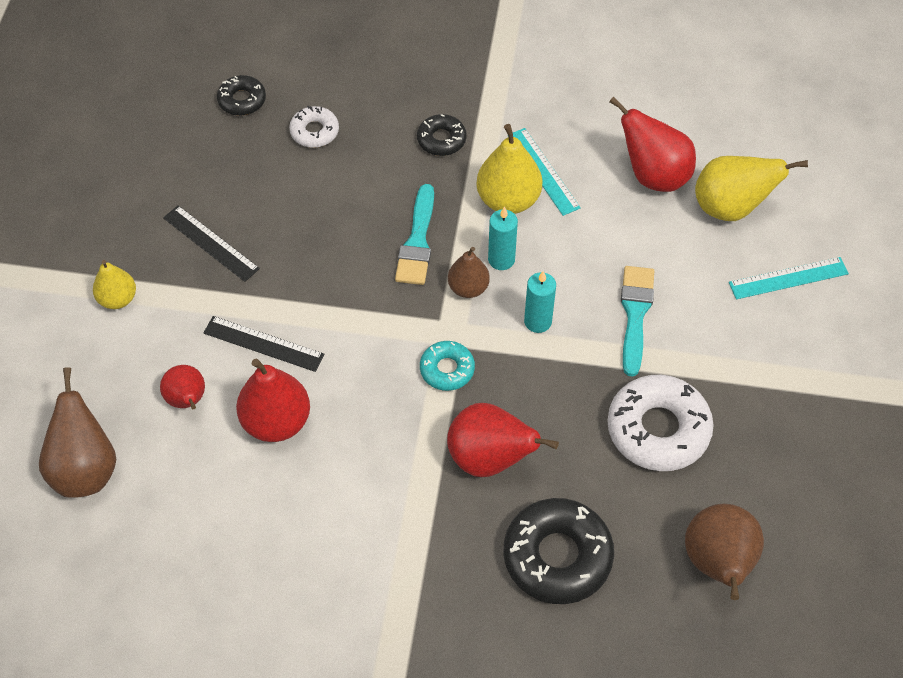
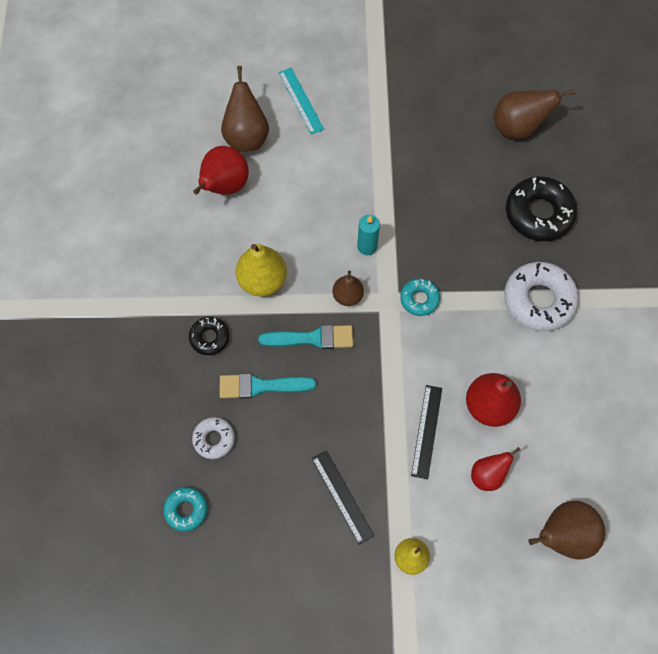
camera: 100 degrees left, 10 degrees up
black ruler [163,205,260,282] -> black ruler turned 60 degrees counterclockwise [312,450,374,545]
black donut [217,75,266,116] -> turquoise donut [163,487,207,531]
red pear [447,403,559,477] -> none
turquoise candle [488,207,518,270] -> none
turquoise ruler [508,128,581,216] -> none
white donut [607,375,714,471] -> white donut moved to [504,262,579,331]
turquoise brush [621,266,654,377] -> turquoise brush moved to [220,373,316,399]
yellow pear [695,156,808,221] -> brown pear [221,66,269,152]

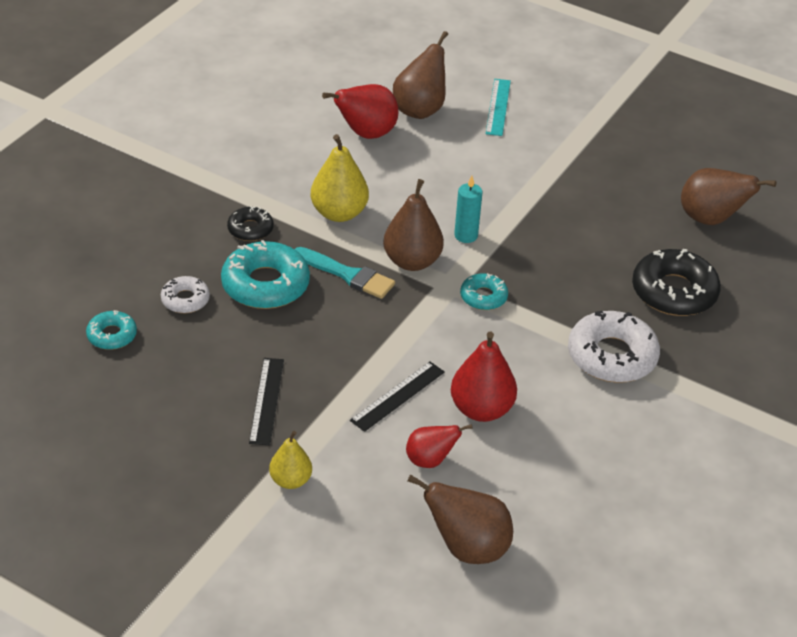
camera: 30 degrees right, 25 degrees down
turquoise brush [220,373,316,399] -> turquoise donut [221,240,310,309]
brown pear [332,271,364,306] -> brown pear [383,179,444,271], size x1.62

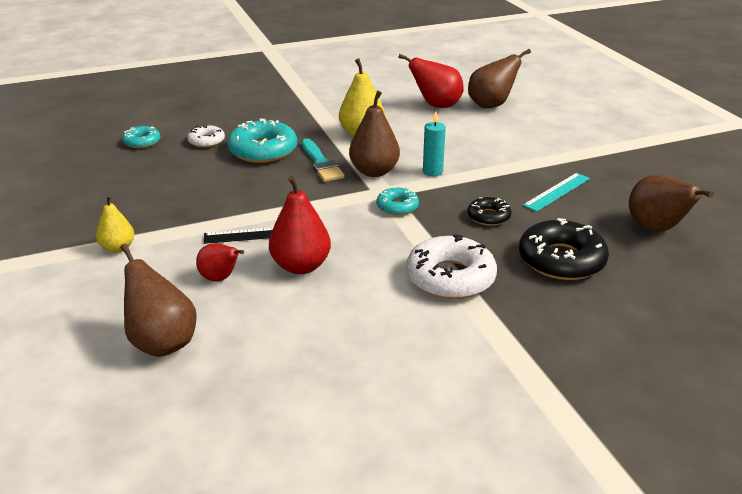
camera: 40 degrees right, 10 degrees down
black donut [227,206,274,241] -> black donut moved to [468,197,511,226]
black ruler [249,358,284,445] -> none
turquoise ruler [486,79,511,136] -> turquoise ruler moved to [523,173,590,212]

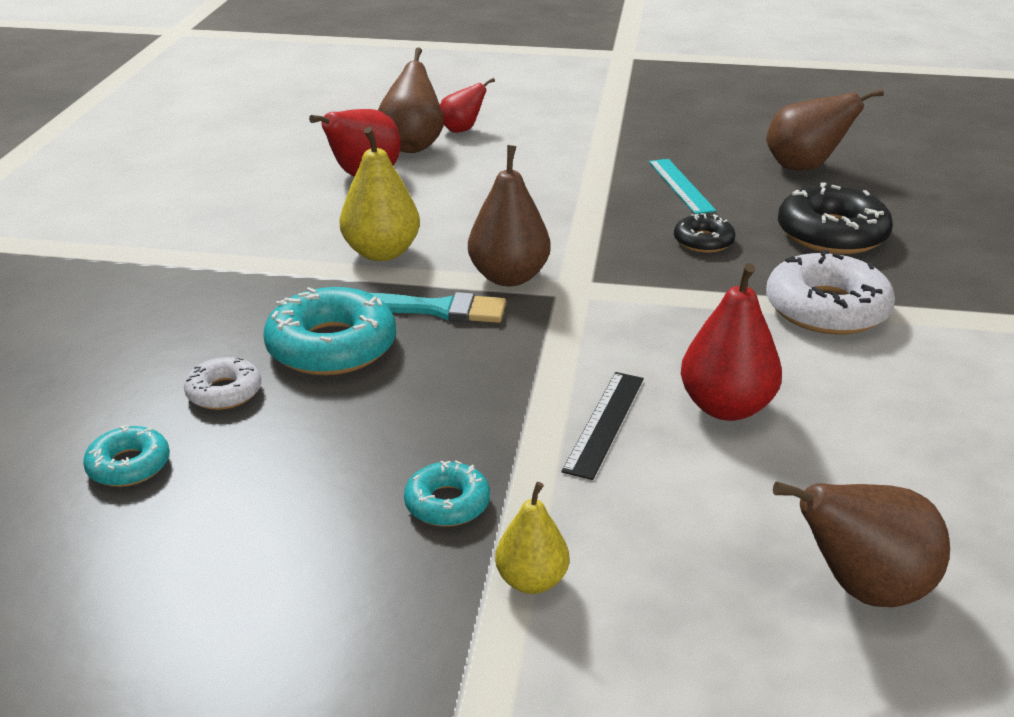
camera: 60 degrees left, 0 degrees up
red pear [196,243,244,282] -> red pear moved to [440,78,495,133]
turquoise donut [376,187,419,215] -> turquoise donut moved to [404,461,490,527]
turquoise candle [423,111,446,176] -> none

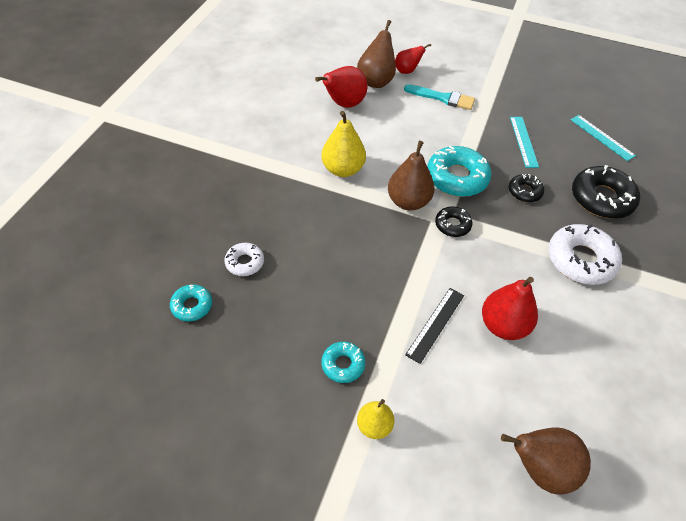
camera: 10 degrees right, 20 degrees up
turquoise donut [263,287,396,375] -> turquoise donut moved to [427,146,491,197]
turquoise brush [370,292,506,323] -> turquoise brush moved to [404,84,475,110]
brown pear [766,89,884,171] -> turquoise ruler [570,115,636,161]
none -> black donut [435,207,472,237]

